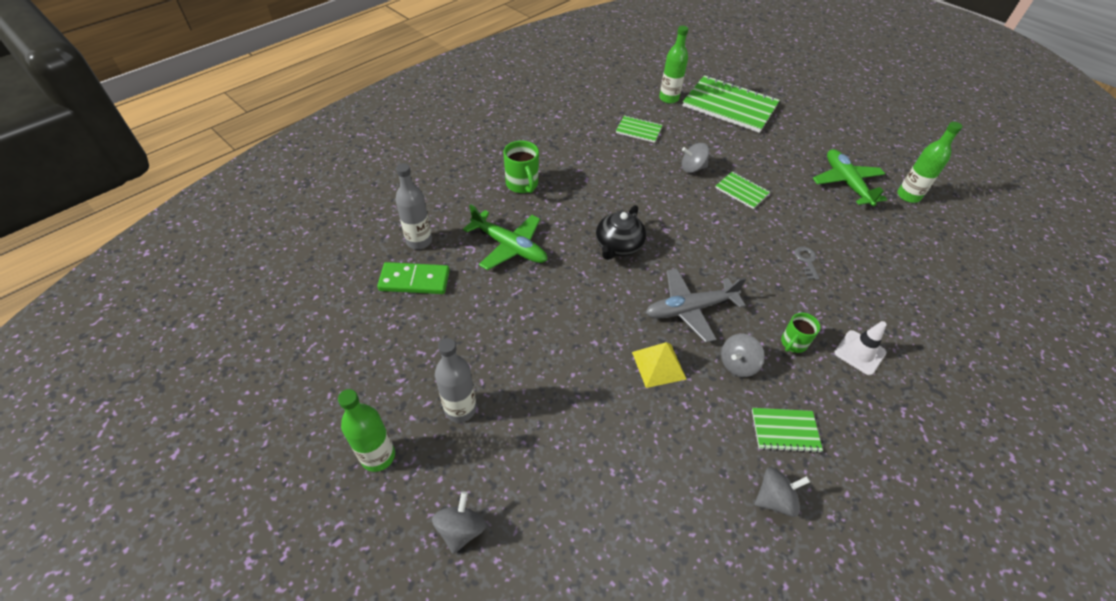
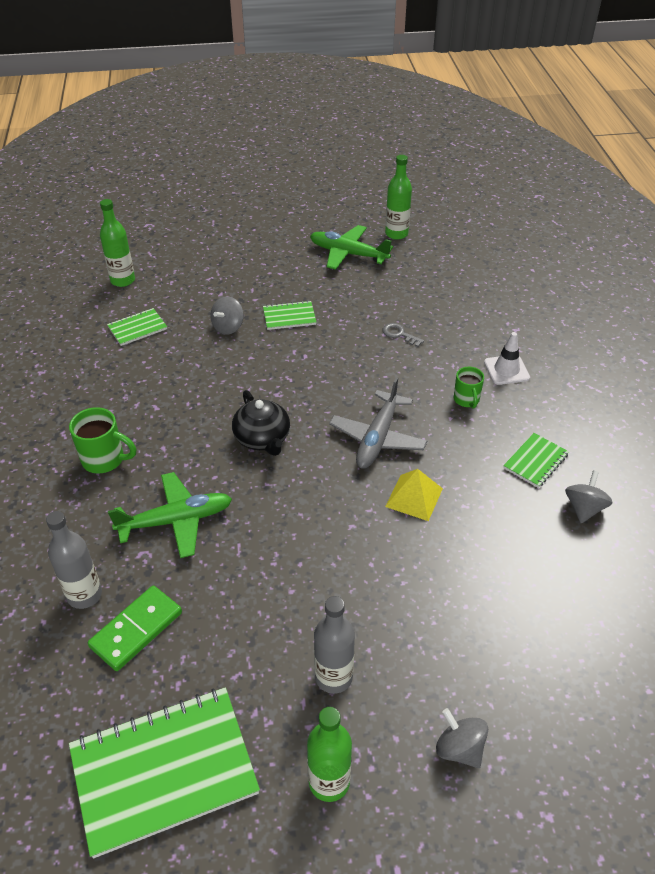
camera: 50 degrees left, 5 degrees down
green notebook [682,75,780,133] -> green notebook moved to [69,687,260,858]
grey spinning top [721,333,765,377] -> none

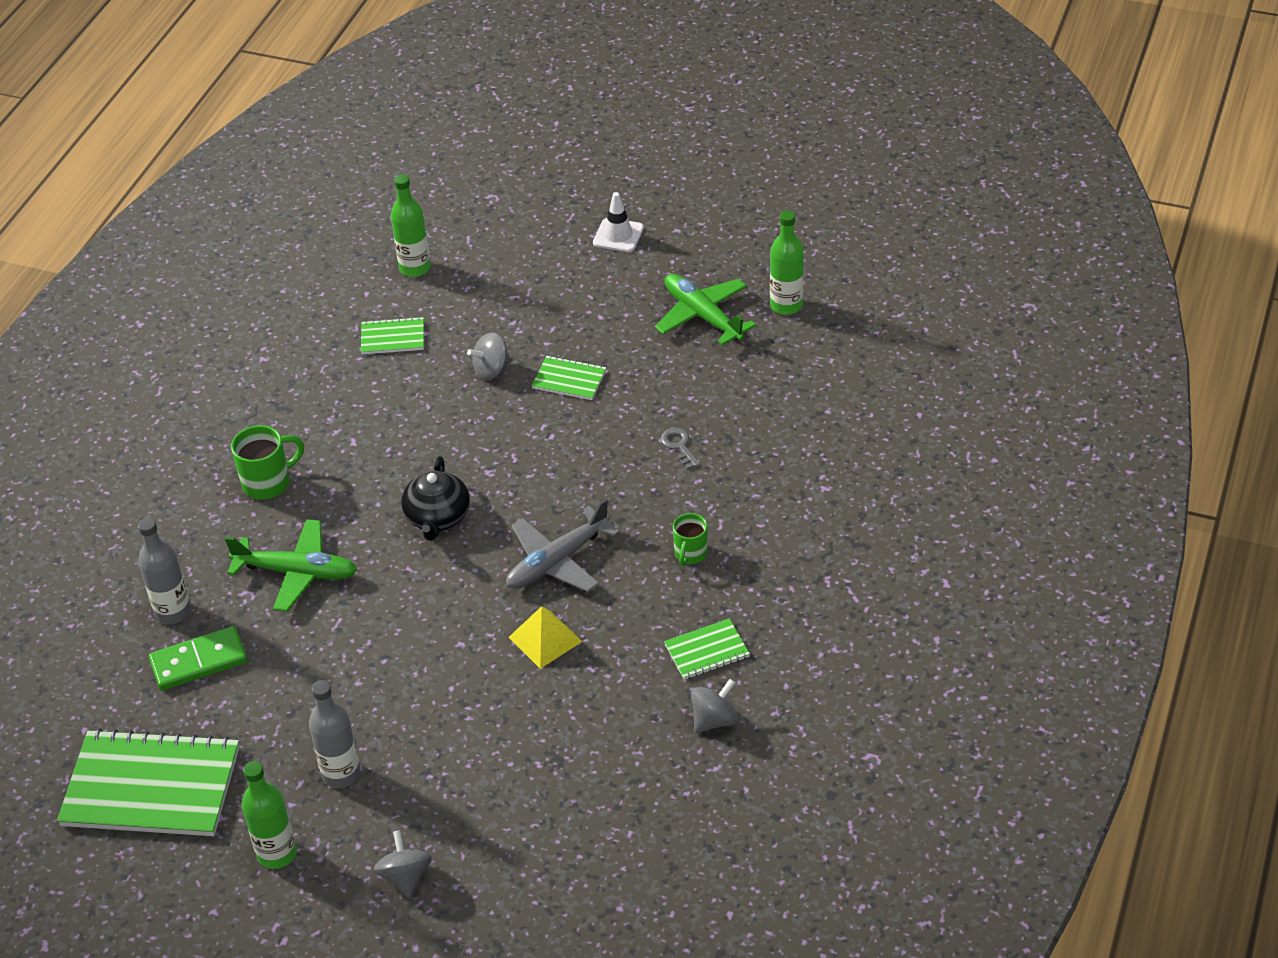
camera: 30 degrees right, 0 degrees up
green mug [69,407,136,474] -> green mug turned 75 degrees counterclockwise [231,425,304,500]
white traffic cone [484,332,530,385] -> white traffic cone moved to [593,192,644,252]

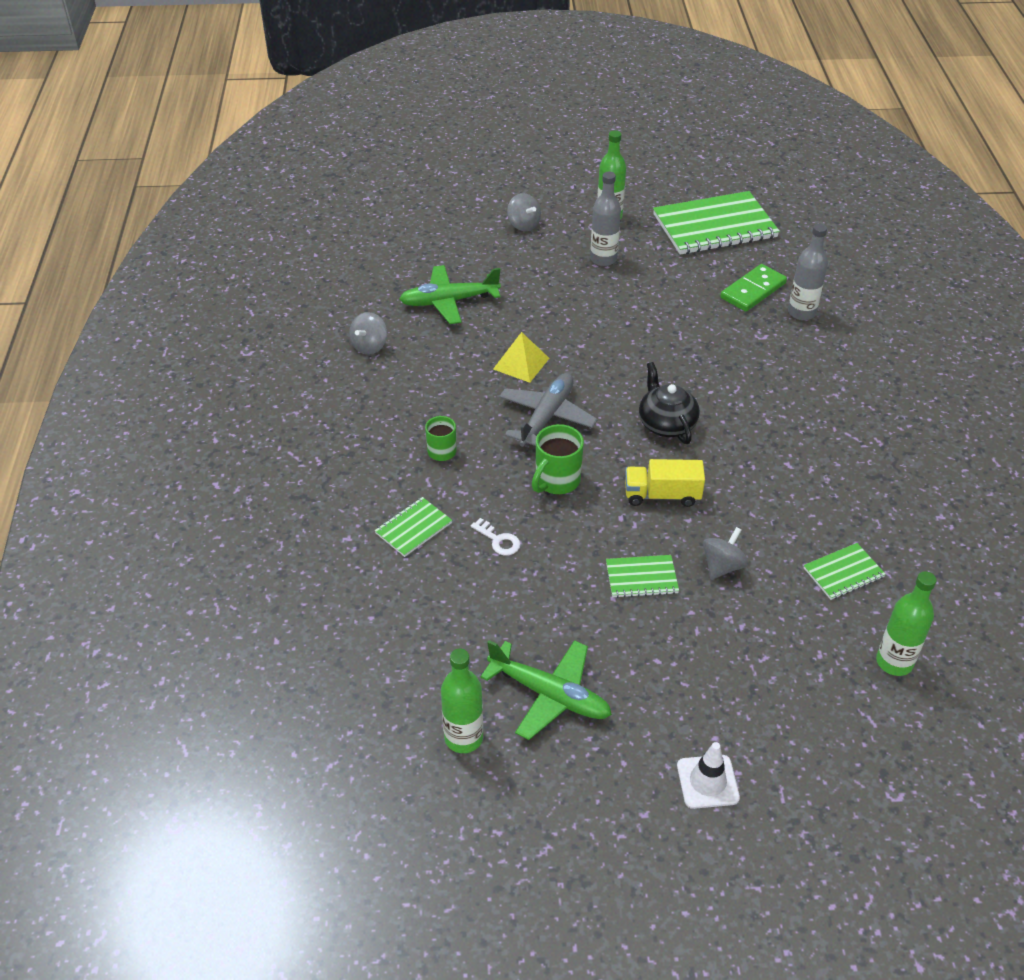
camera: 155 degrees right, 0 degrees up
green plane [225,519,357,612] -> green plane moved to [399,265,501,324]
green mug [231,425,304,500] -> green mug moved to [532,424,584,494]
grey key [661,428,700,470] -> white key [471,518,520,556]
green notebook [664,618,750,680] -> green notebook moved to [374,497,452,557]
none -> yellow truck [625,459,705,507]

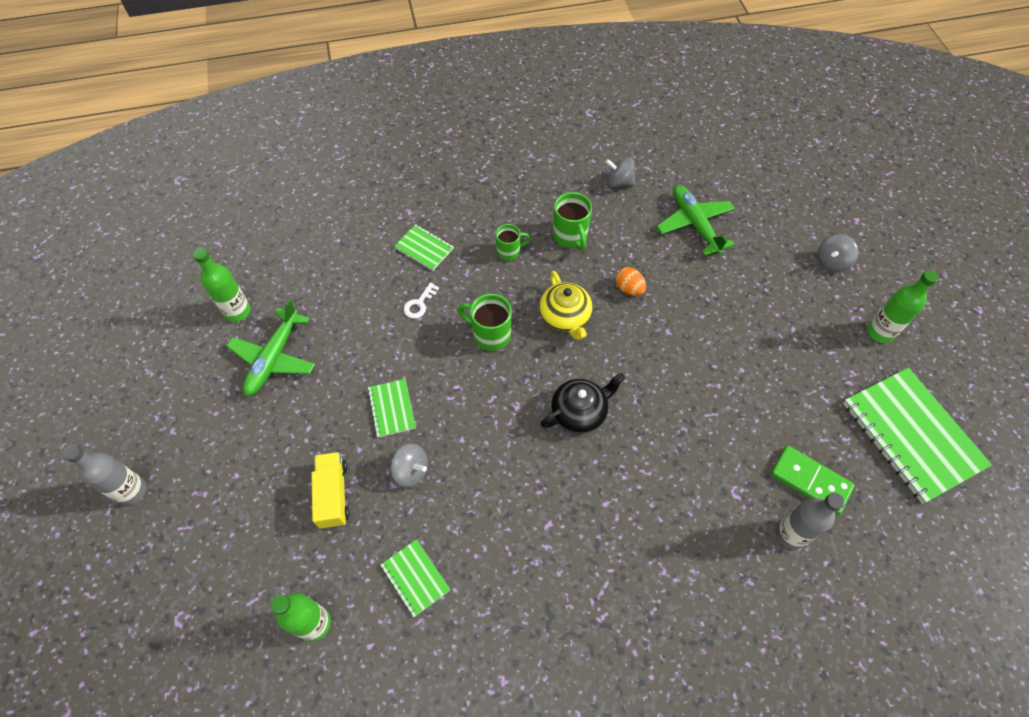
camera: 80 degrees right, 15 degrees up
yellow pyramid [493,332,549,383] -> orange egg [616,267,646,296]
grey plane [499,373,598,447] -> yellow teapot [540,271,592,340]
grey bottle [590,172,621,266] -> grey bottle moved to [63,445,146,505]
yellow truck [625,459,705,507] -> yellow truck moved to [311,452,349,529]
white traffic cone [677,742,740,809] -> none
none -> green mug [553,192,592,250]

